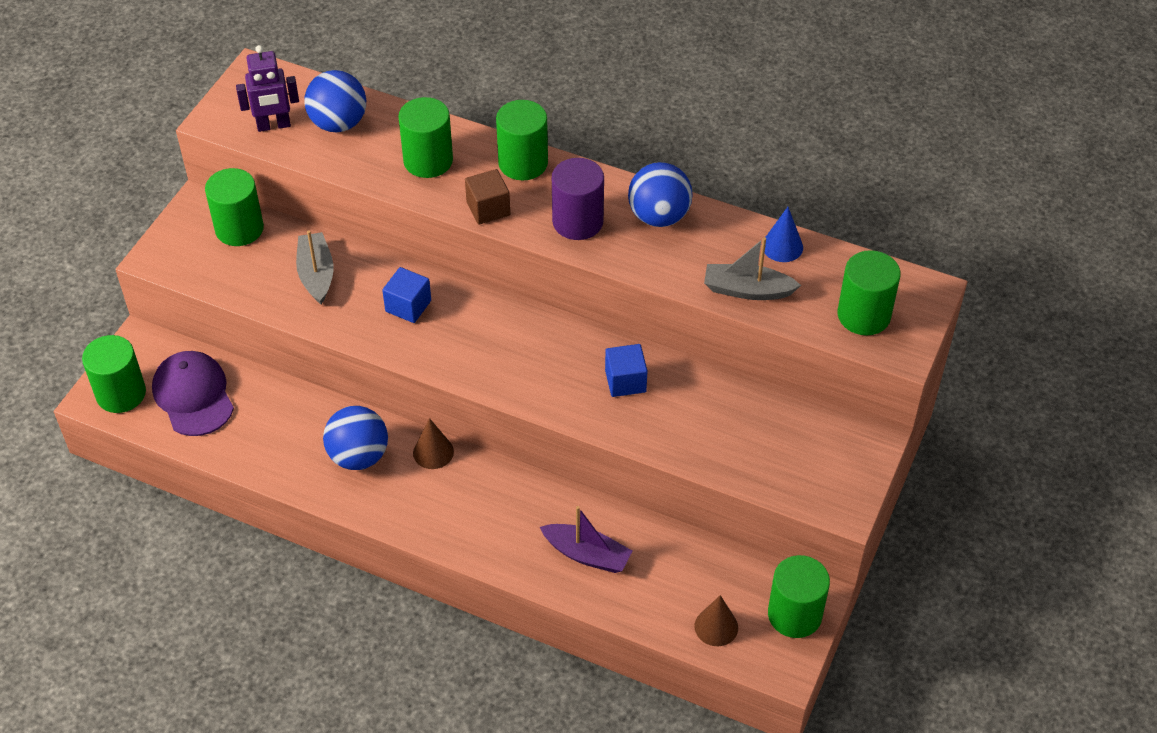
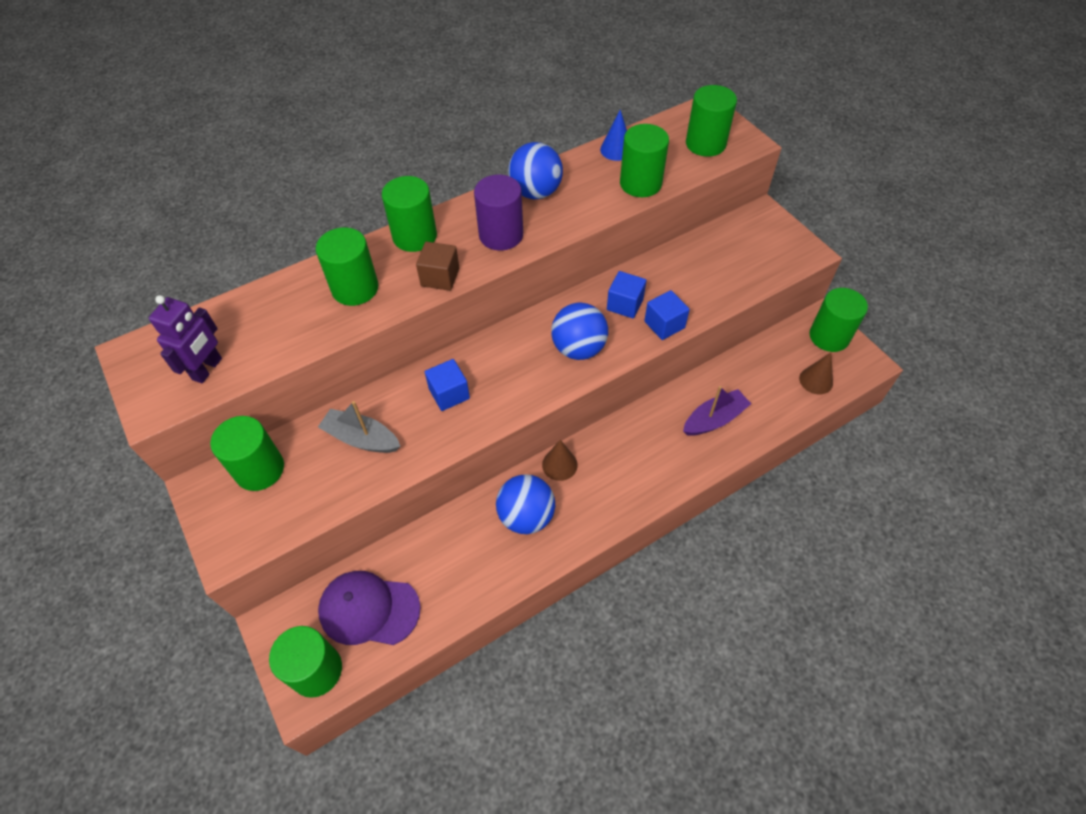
camera: 55 degrees left, 5 degrees up
blue ball [304,70,366,132] -> blue ball moved to [551,303,608,360]
grey boat [704,237,801,300] -> green cylinder [620,124,669,197]
none -> blue cube [644,290,690,340]

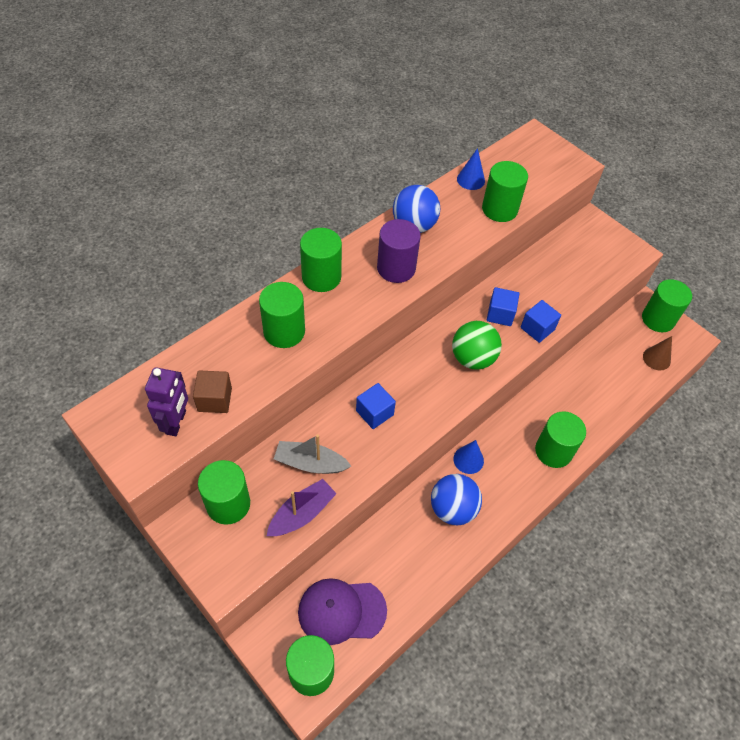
camera: 15 degrees left, 0 degrees up
brown cube [416,242,459,291] -> brown cube moved to [193,370,232,413]
brown cone [542,440,578,481] -> blue cone [453,440,484,474]
blue ball [551,303,608,360] -> green ball [452,321,502,370]
purple boat [683,386,751,436] -> purple boat moved to [267,479,337,536]
green cylinder [686,85,737,157] -> green cylinder moved to [535,411,586,468]

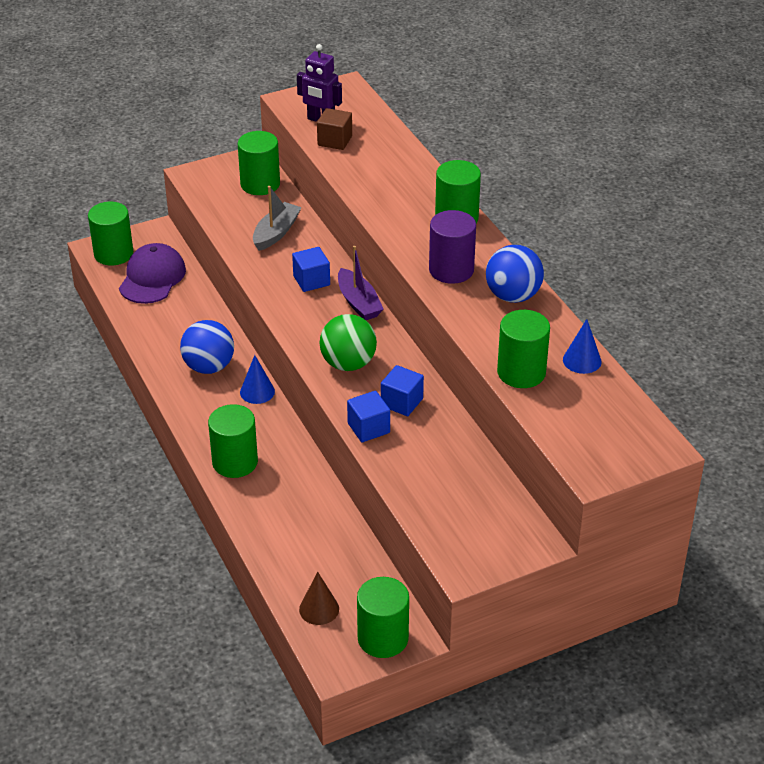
camera: 110 degrees right, 15 degrees down
green cylinder [259,282,305,348] -> none
purple boat [267,479,337,536] -> purple boat moved to [338,246,384,320]

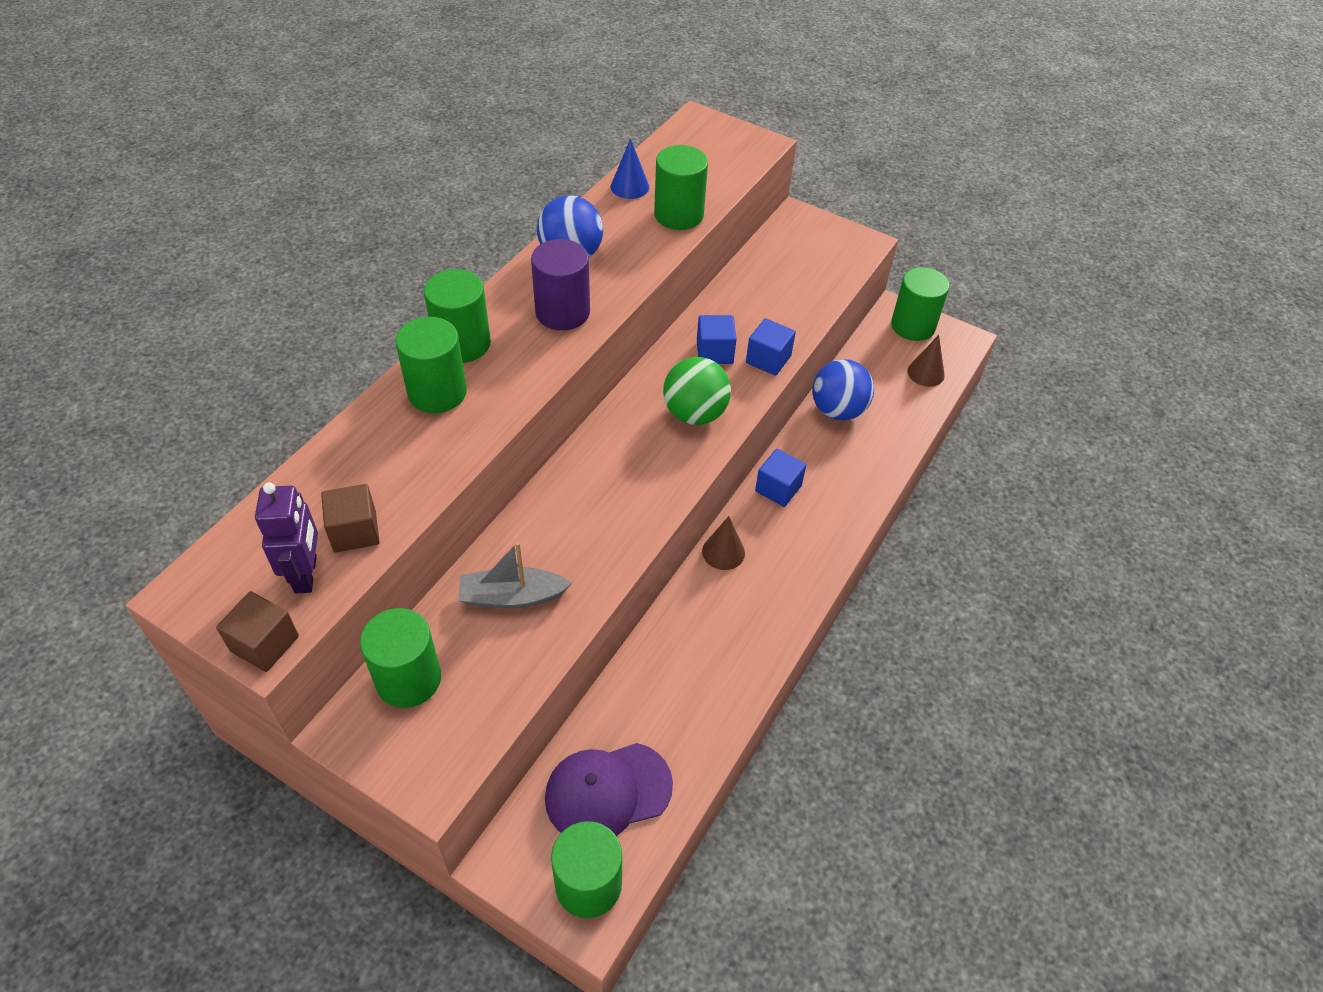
camera: 125 degrees left, 10 degrees up
blue ball [180,320,234,374] -> blue ball moved to [812,359,874,420]
green cylinder [208,404,258,478] -> green cylinder moved to [395,317,467,413]
blue cone [240,355,275,404] -> brown cone [702,516,745,570]
blue cube [292,247,330,292] -> blue cube moved to [755,449,806,507]
purple boat [338,246,384,320] -> none
none -> brown cube [216,591,299,672]

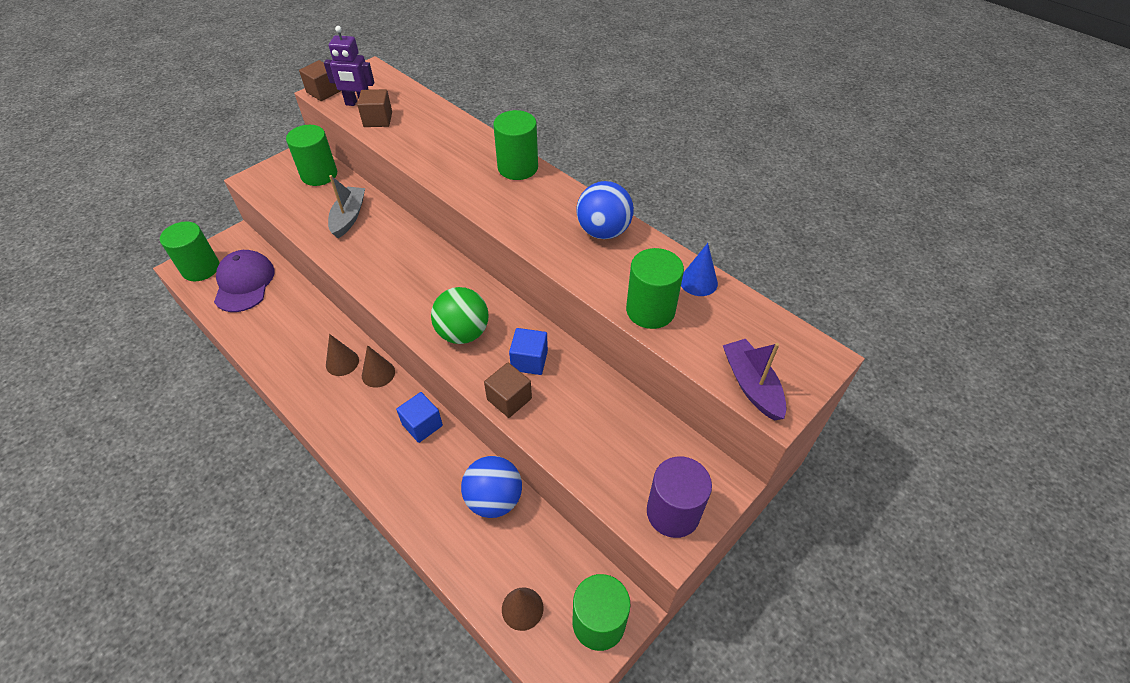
camera: 105 degrees right, 0 degrees up
green cylinder [395,317,467,413] -> none
purple cylinder [531,239,590,330] -> purple cylinder moved to [647,456,712,538]
blue cube [746,318,796,376] -> brown cube [484,362,532,418]
none -> brown cone [326,334,359,376]
none -> purple boat [723,339,786,420]

